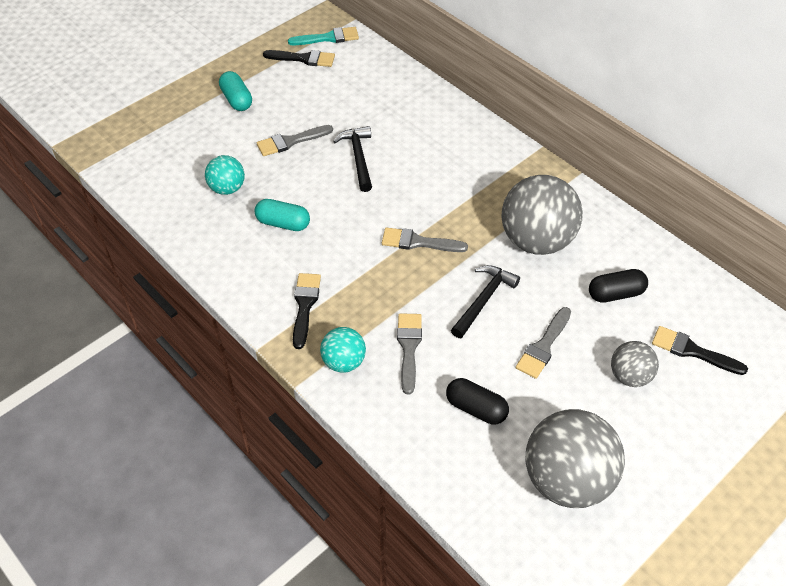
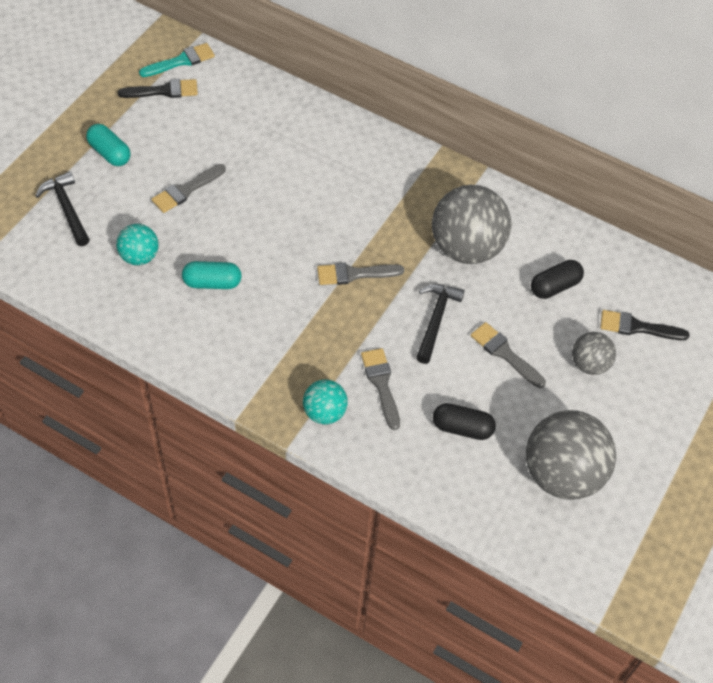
camera: 20 degrees left, 5 degrees up
black brush [293,273,321,349] -> none
black hammer [333,126,372,192] -> black hammer moved to [36,171,90,246]
grey brush [516,307,571,379] -> grey brush turned 120 degrees clockwise [471,322,546,388]

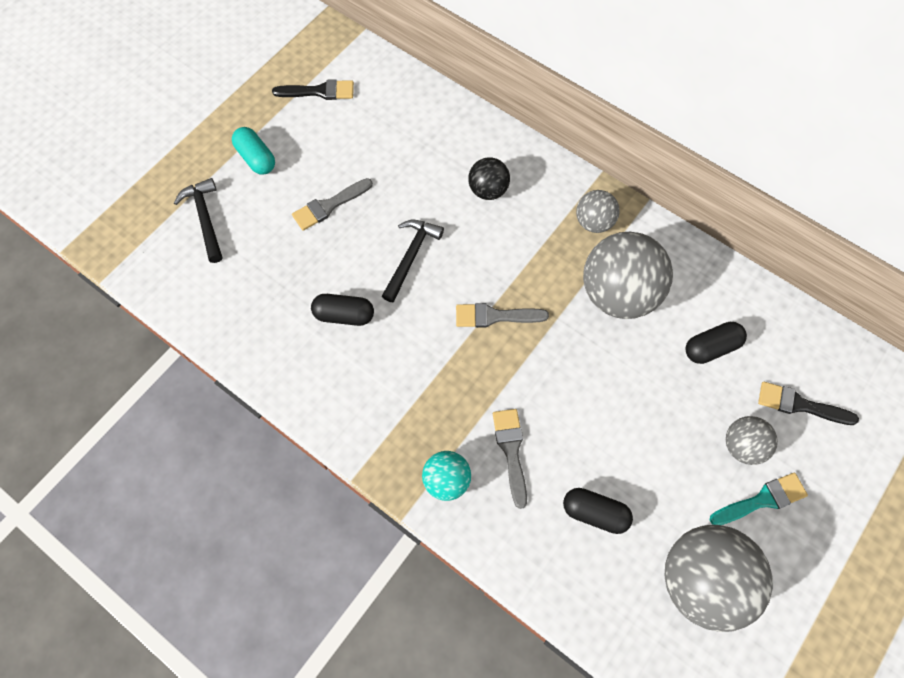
camera: 10 degrees right, 10 degrees up
turquoise ball [116,224,158,265] -> none
turquoise brush [139,43,215,77] -> turquoise brush moved to [710,473,808,525]
turquoise capsule [182,261,242,289] -> black capsule [311,294,374,326]
black hammer [416,284,465,364] -> black hammer moved to [382,220,444,302]
grey brush [471,322,546,388] -> none
none -> black ball [468,157,510,200]
none -> grey ball [576,190,620,233]

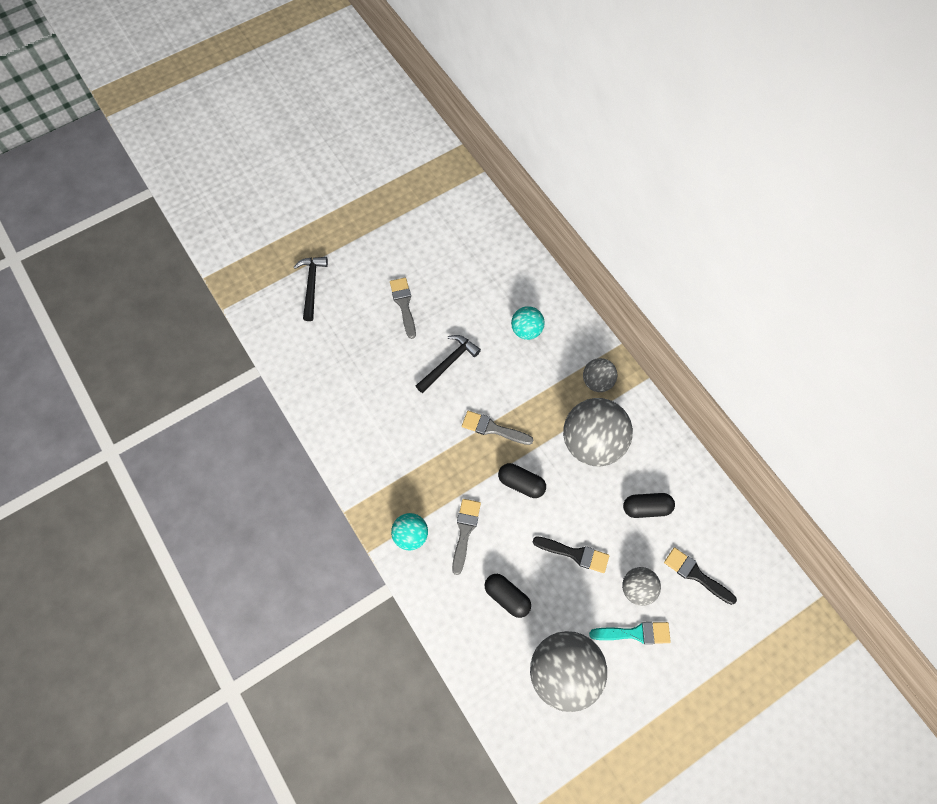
camera: 20 degrees right, 0 degrees up
turquoise capsule [232,127,275,175] -> none
black brush [272,79,354,100] -> black brush moved to [533,536,609,573]
grey brush [292,178,373,231] -> grey brush turned 90 degrees clockwise [390,278,416,339]
black capsule [311,294,374,326] -> black capsule moved to [498,463,546,498]
black ball [468,157,510,200] -> turquoise ball [511,306,545,340]

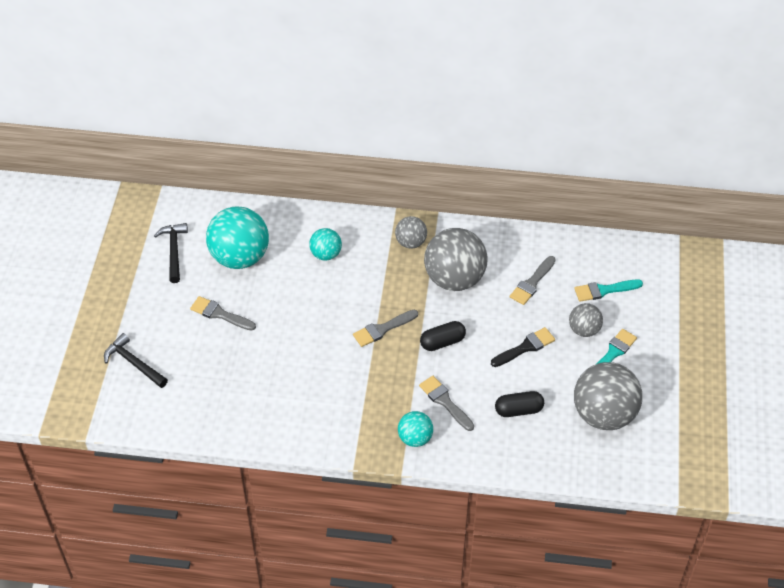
camera: 50 degrees left, 15 degrees down
black hammer [416,335,481,393] -> black hammer moved to [154,223,188,283]
black capsule [623,493,675,518] -> grey brush [510,256,556,305]
black brush [664,547,737,605] -> turquoise brush [574,279,643,302]
none -> turquoise ball [206,206,269,269]

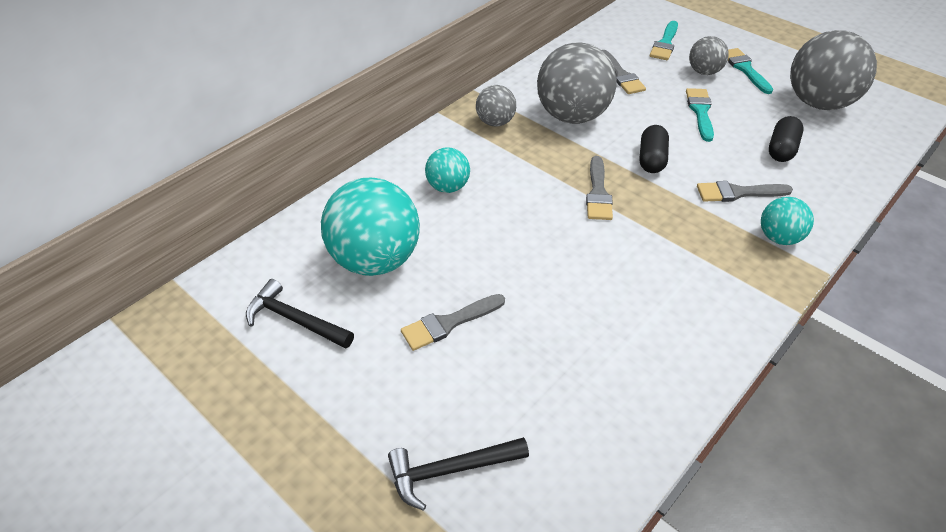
camera: 55 degrees left, 5 degrees down
black brush [491,327,555,367] -> turquoise brush [686,88,714,142]

